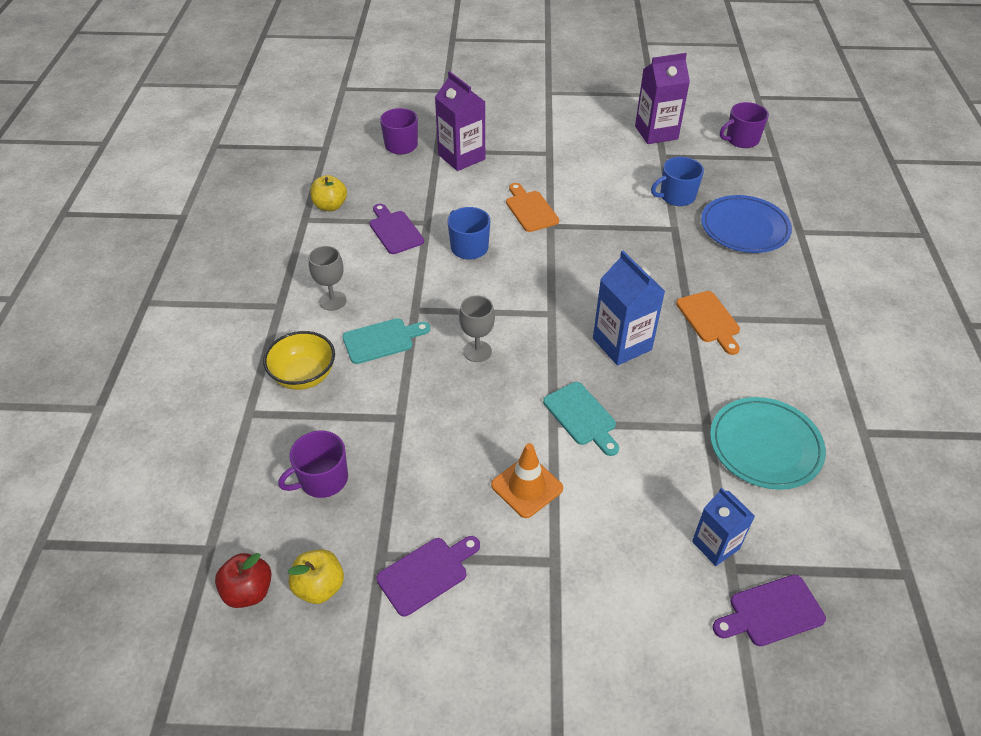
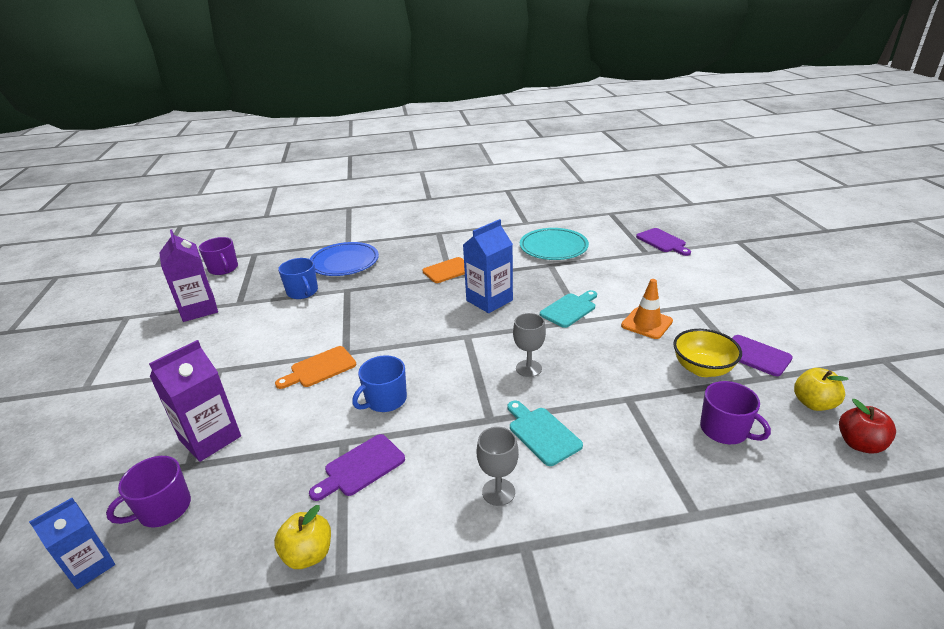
camera: 100 degrees left, 15 degrees down
yellow bowl [263,331,335,390] -> yellow bowl moved to [673,329,742,377]
blue carton [692,487,755,566] -> blue carton moved to [29,498,115,589]

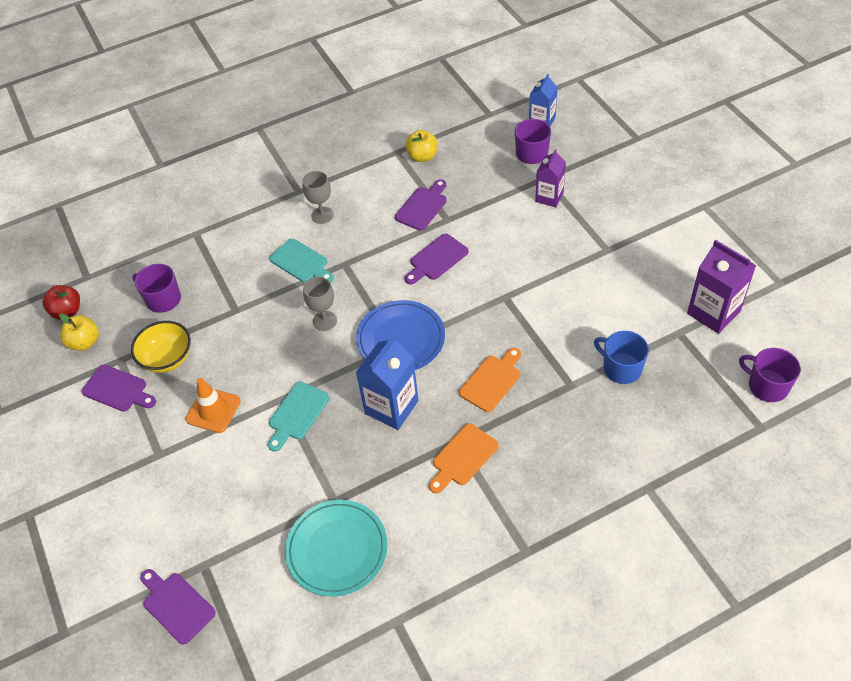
camera: 165 degrees right, 20 degrees up
purple carton [149,340,241,462] -> purple carton [535,149,566,207], size x0.65
orange cutting board [275,346,356,389] -> orange cutting board moved to [459,348,521,412]
blue plate [310,242,379,276] -> blue plate moved to [356,300,445,370]
blue mug [352,355,407,412] -> purple cutting board [405,234,469,284]

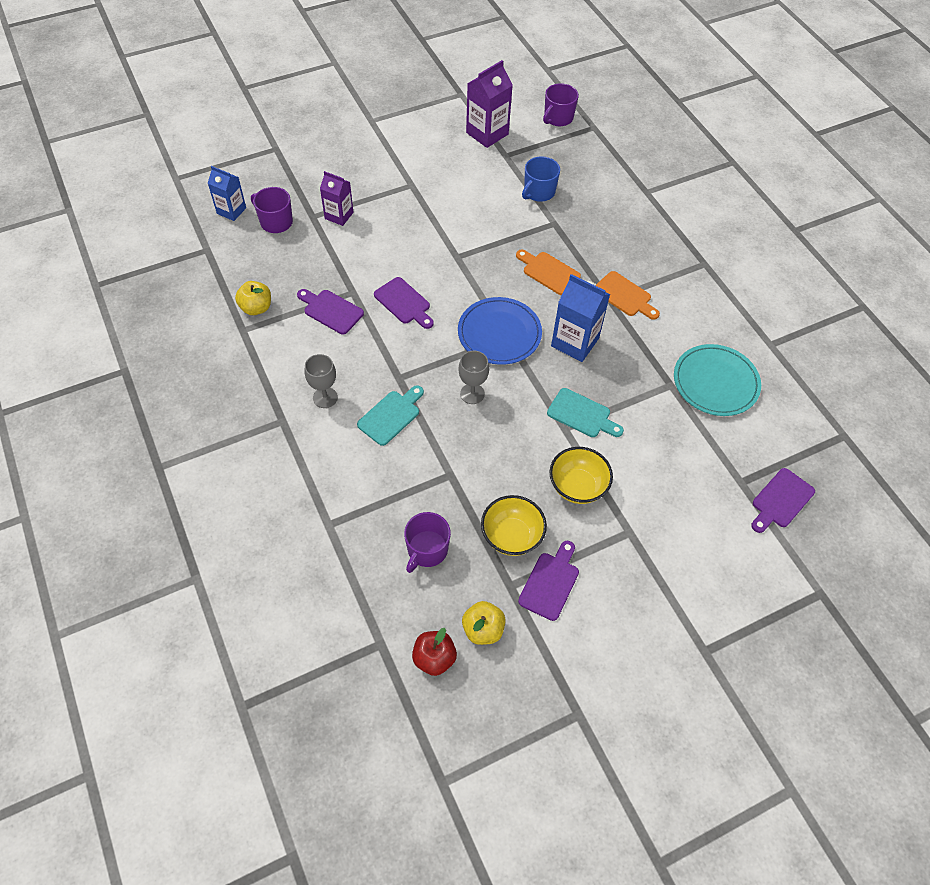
camera: 95 degrees left, 5 degrees up
orange traffic cone [185,378,241,433] -> yellow bowl [549,447,613,504]

